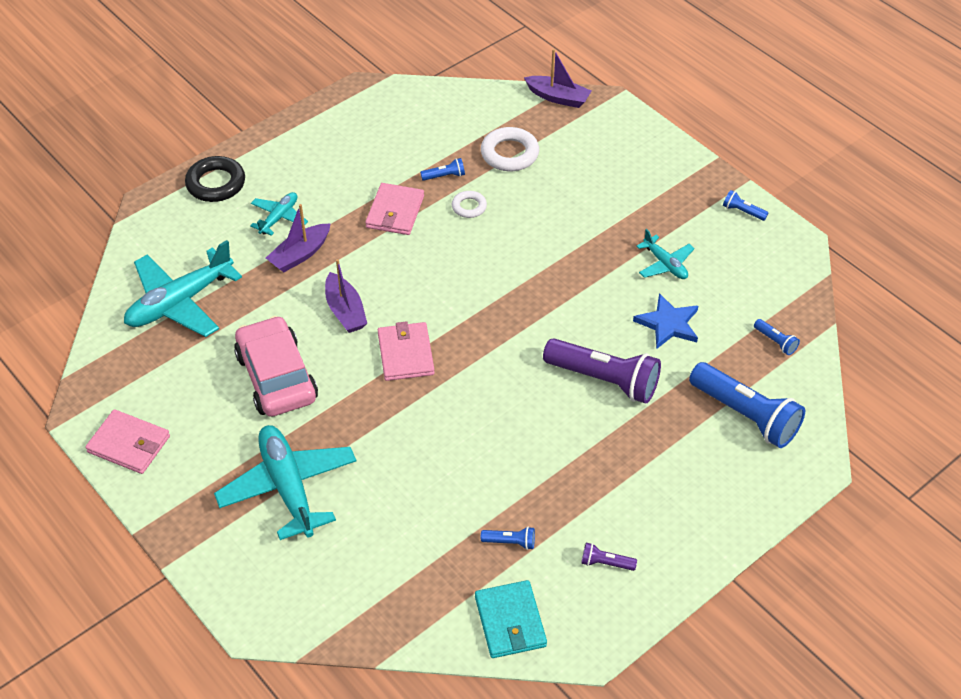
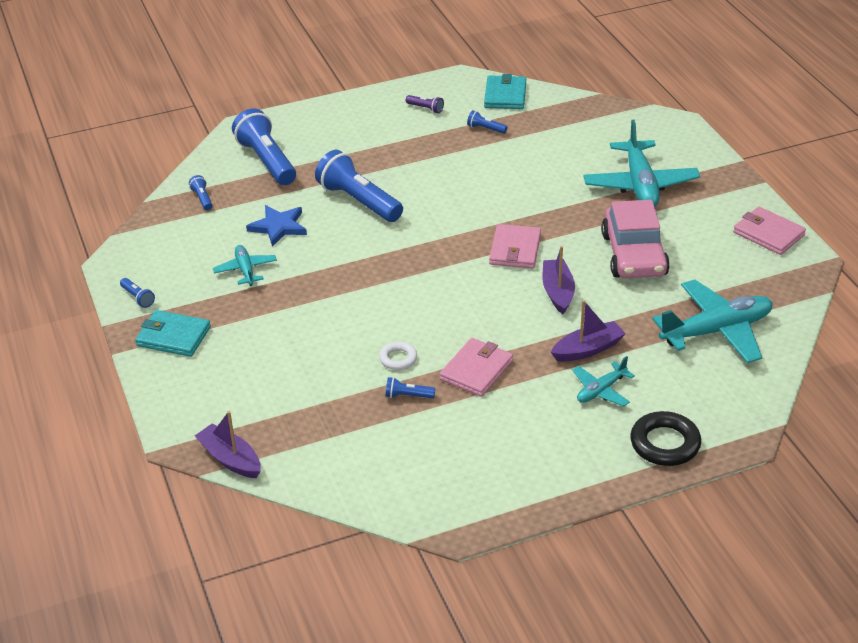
camera: 160 degrees left, 10 degrees down
white ring [481,127,539,171] -> none
purple flashlight [543,338,661,403] -> blue flashlight [315,150,403,222]
none -> turquoise wallet [135,310,211,357]

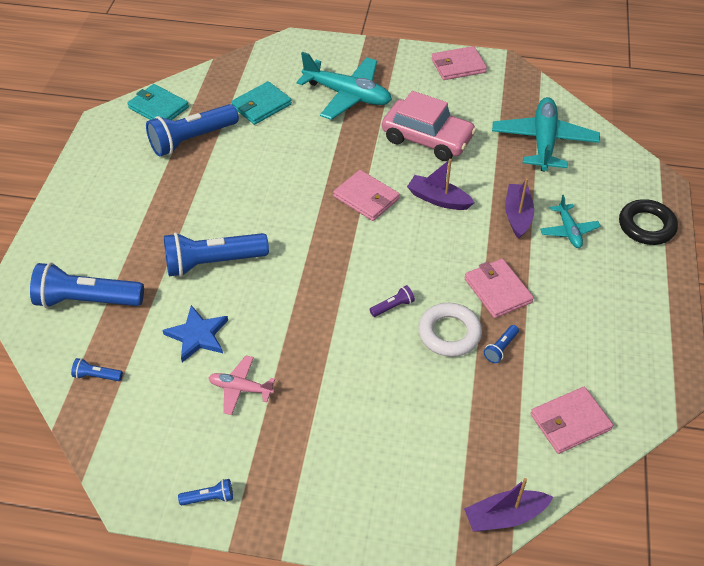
camera: 60 degrees left, 10 degrees up
turquoise wallet [135,310,211,357] -> turquoise wallet moved to [231,81,292,125]
turquoise plane [213,245,277,286] -> pink plane [208,356,275,415]
white ring [379,342,417,370] -> white ring [418,303,482,357], size x1.72
purple flashlight [406,95,444,113] -> purple flashlight moved to [369,285,415,317]
blue flashlight [467,110,507,134] -> blue flashlight [146,104,239,156], size x2.34
none -> pink wallet [530,387,613,454]

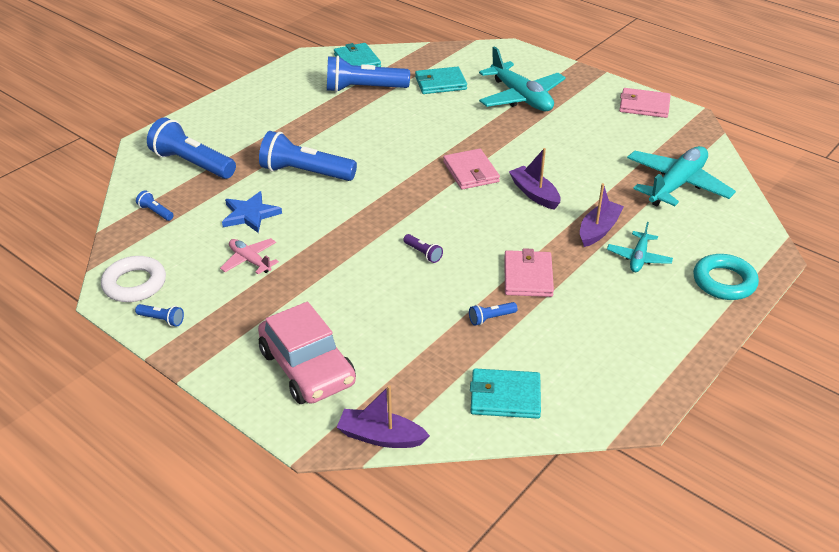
camera: 30 degrees right, 10 degrees down
purple flashlight [369,285,415,317] -> purple flashlight turned 45 degrees clockwise [403,234,443,263]
pink car [382,91,476,161] -> pink car moved to [258,302,356,404]
white ring [418,303,482,357] -> white ring moved to [101,256,166,302]
pink wallet [530,387,613,454] -> turquoise wallet [470,368,541,419]
black ring [619,199,678,245] -> turquoise ring [693,254,759,300]

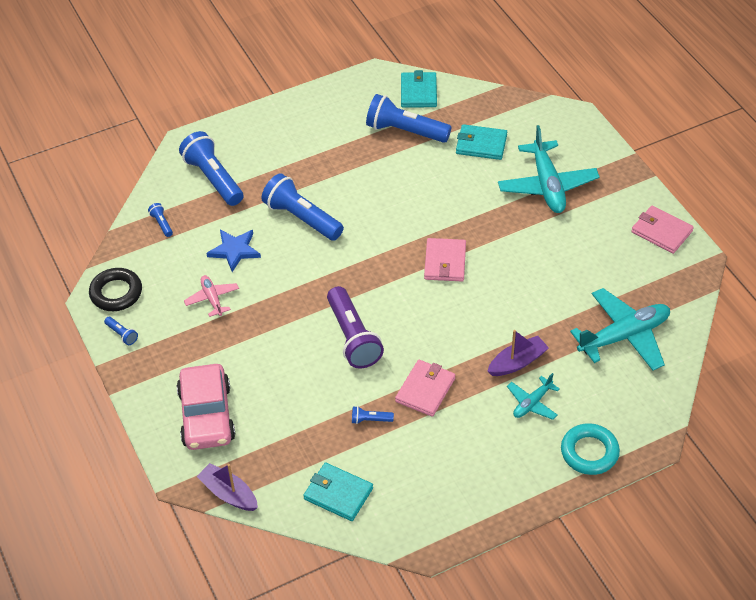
camera: 25 degrees right, 10 degrees up
white ring [101,256,166,302] -> black ring [89,268,142,311]
purple flashlight [403,234,443,263] -> purple flashlight [327,286,384,369], size x2.34
purple boat [509,148,561,210] -> none

